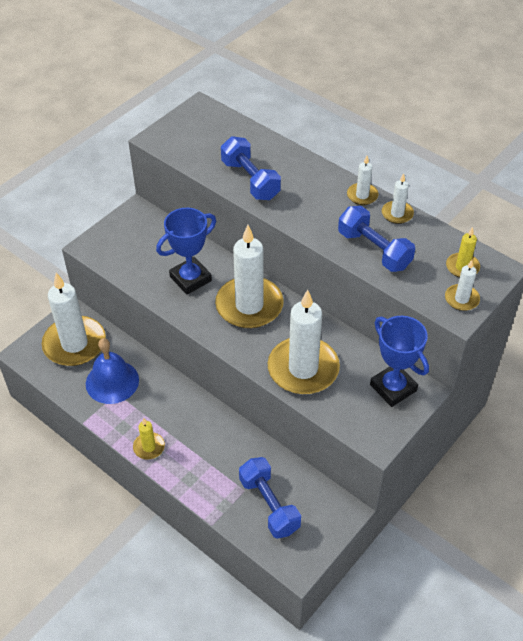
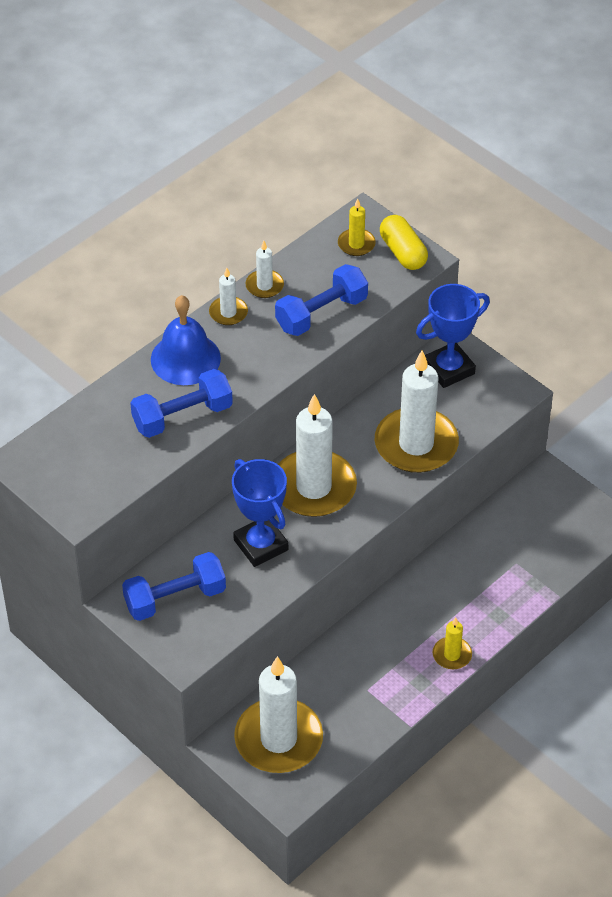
camera: 85 degrees left, 0 degrees up
blue bell [86,338,139,404] -> blue bell moved to [151,295,221,385]
blue dumbbell [239,457,301,539] -> blue dumbbell moved to [122,552,226,621]
white candle [445,260,480,311] -> yellow capsule [380,215,428,270]

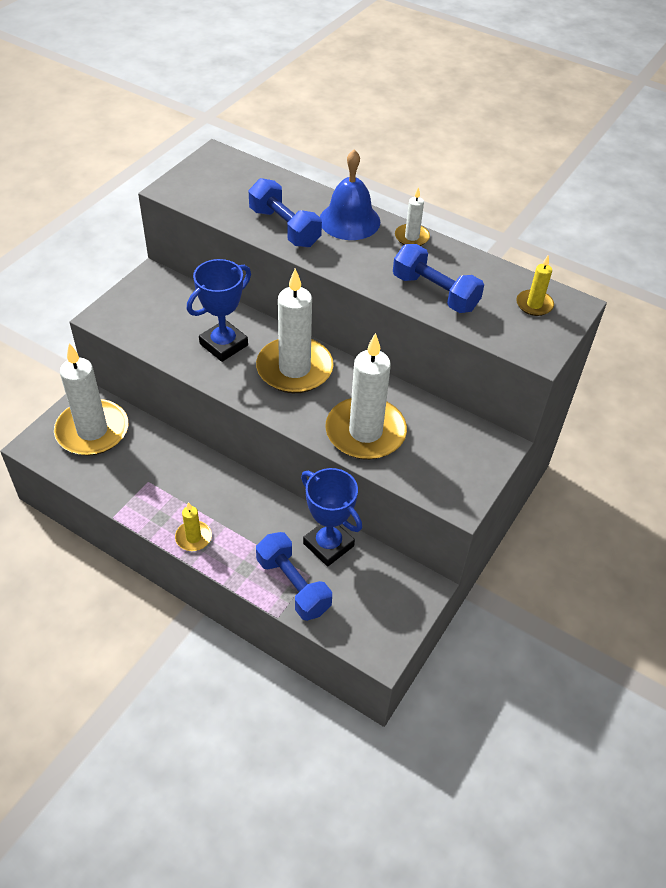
camera: 75 degrees right, 0 degrees up
blue dumbbell [122,552,226,621] -> blue dumbbell moved to [256,532,332,621]
white candle [245,241,284,298] -> none
yellow capsule [380,215,428,270] -> none
blue trophy [416,284,490,388] -> blue trophy moved to [301,468,362,567]

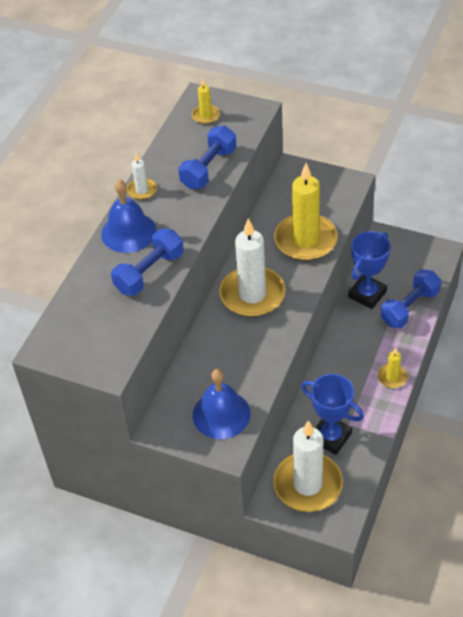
camera: 95 degrees left, 0 degrees up
blue trophy [187,259,251,362] -> blue trophy moved to [301,374,364,455]
white candle [325,333,407,460] -> yellow candle [274,163,338,261]
none -> blue bell [193,369,250,439]

